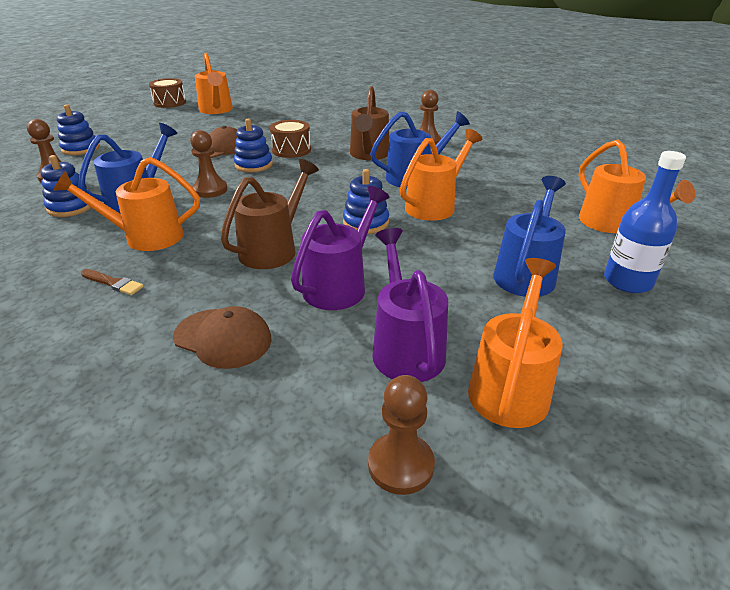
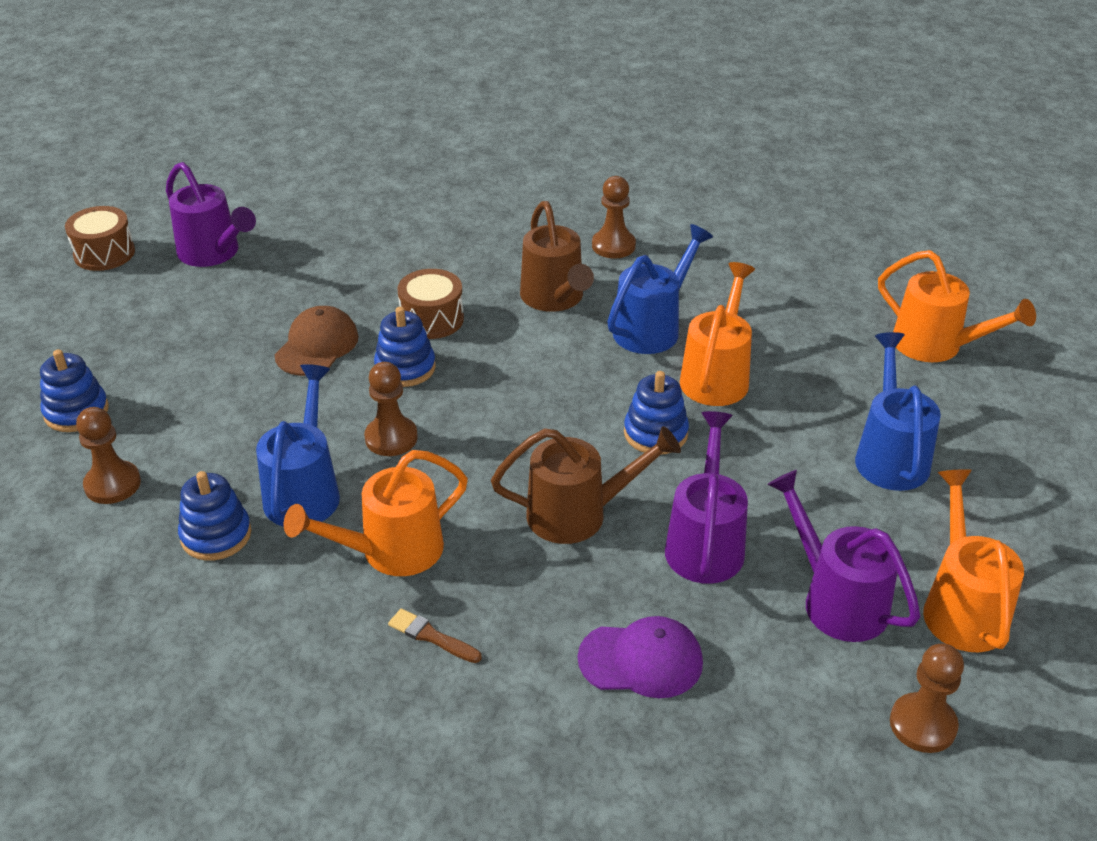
camera: 25 degrees left, 5 degrees up
brown brush [81,269,144,295] -> brown brush turned 150 degrees counterclockwise [388,609,482,663]
brown cap [173,306,272,369] -> purple cap [578,616,703,698]
orange watering can [195,53,233,114] -> purple watering can [166,162,256,267]
brown watering can [221,159,319,269] -> brown watering can turned 75 degrees clockwise [491,426,681,544]
blue bottle [604,151,686,293] -> none

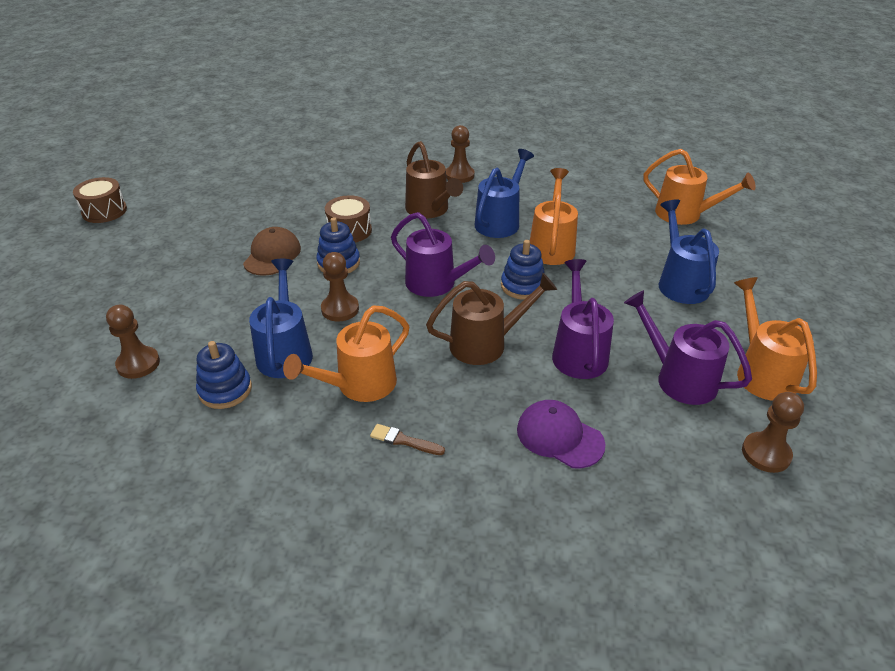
camera: 10 degrees left, 0 degrees up
blue stacking toy [40,349,109,432] -> none
purple watering can [166,162,256,267] -> purple watering can moved to [391,212,495,297]
purple cap [578,616,703,698] -> purple cap turned 135 degrees counterclockwise [517,400,606,468]

